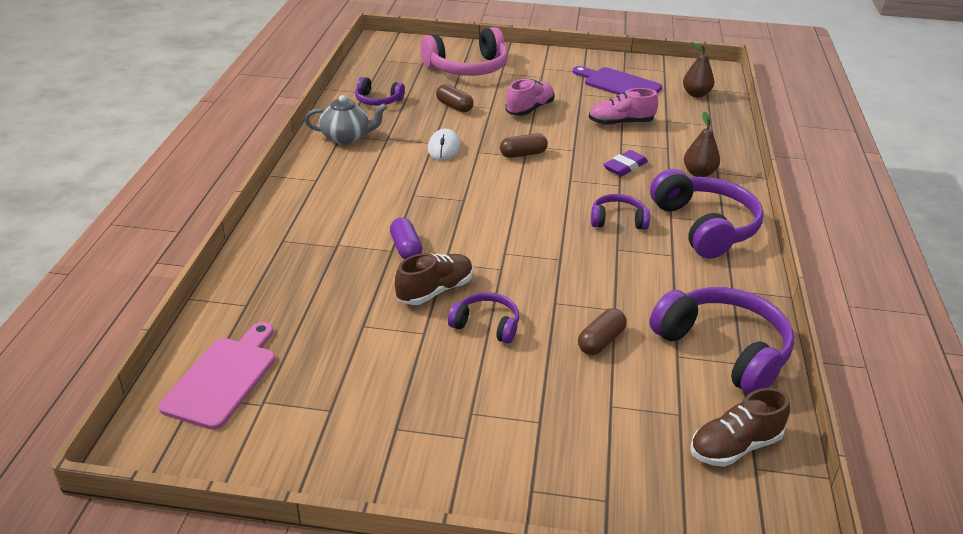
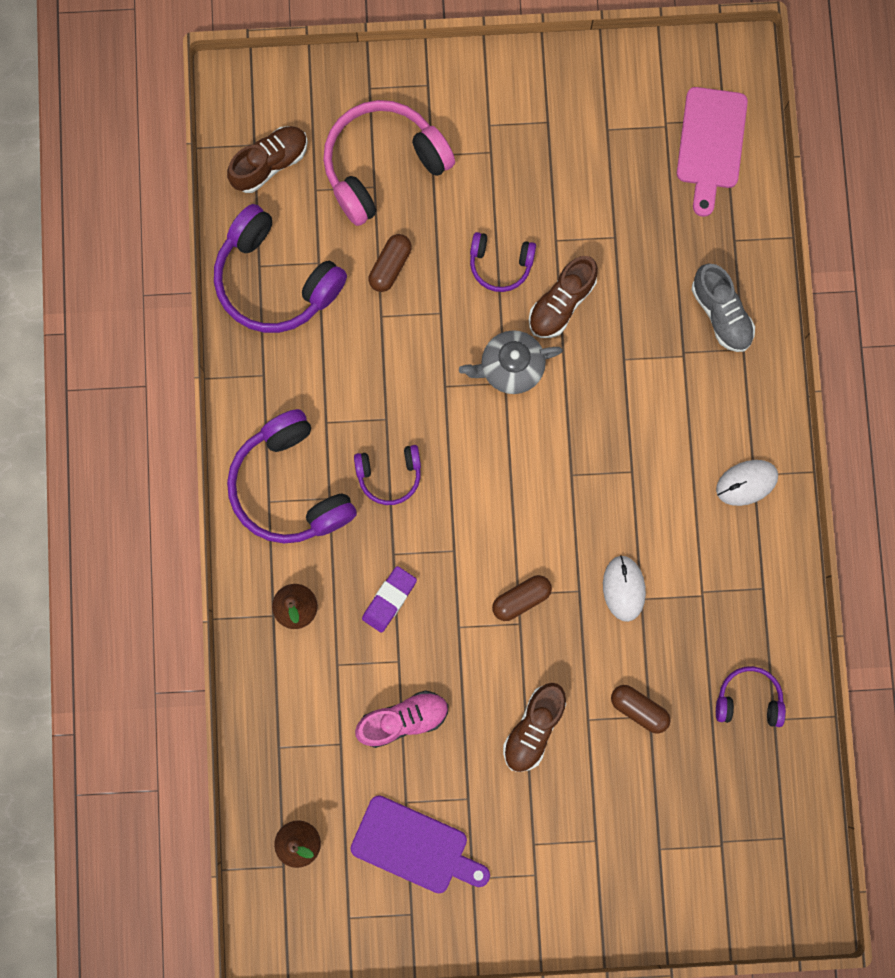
camera: 170 degrees right, 45 degrees up
grey teapot [305,95,387,144] -> grey teapot moved to [459,330,563,394]
purple capsule [390,218,422,259] -> none
pink headphones [420,27,508,76] -> pink headphones moved to [323,100,455,226]
pink shoe [505,79,555,116] -> brown shoe [503,683,566,772]
none -> grey shoe [692,264,755,352]
none -> white mouse [716,460,778,506]

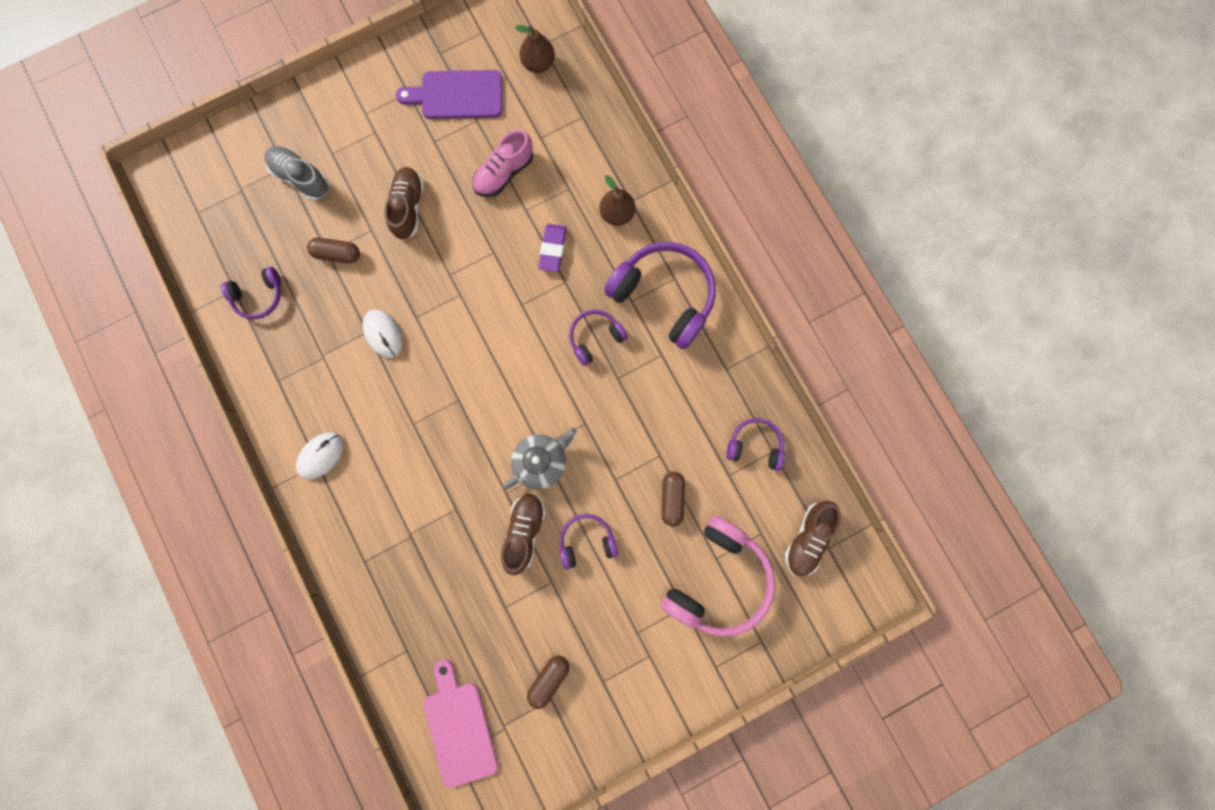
camera: 155 degrees right, 0 degrees up
purple headphones [214,204,347,333] -> purple headphones [726,418,785,471], size x0.53
brown capsule [492,575,552,621] -> brown capsule moved to [527,656,570,709]
grey shoe [692,264,755,352] -> grey shoe moved to [265,146,329,200]

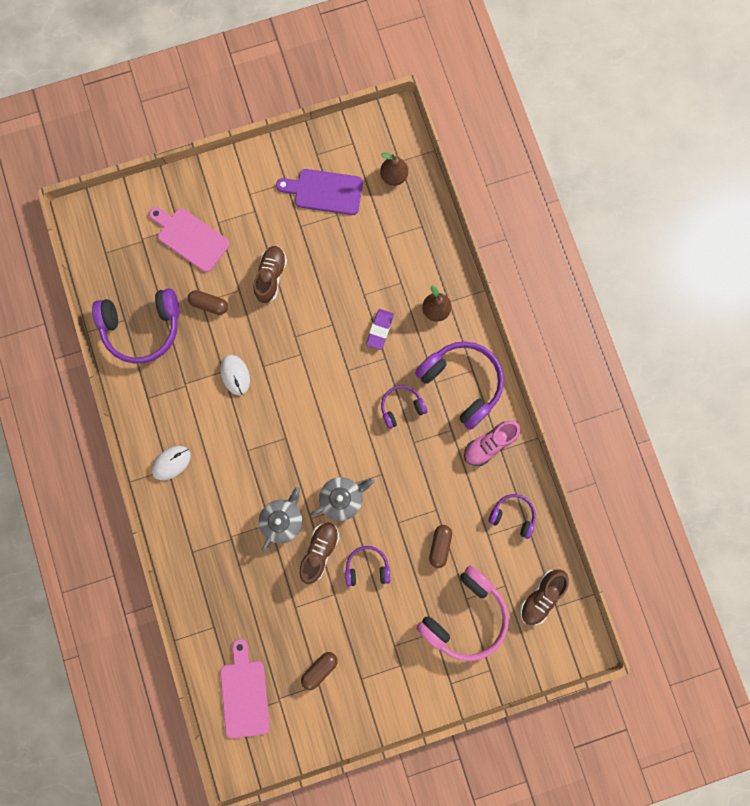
camera: 10 degrees right, 0 degrees up
purple headphones [221,267,281,319] -> purple headphones [92,288,180,364], size x1.89
grey shoe [265,146,329,200] -> pink cutting board [149,207,230,272]
pink shoe [472,130,533,197] -> pink shoe moved to [464,421,520,466]
none -> grey teapot [259,487,302,552]

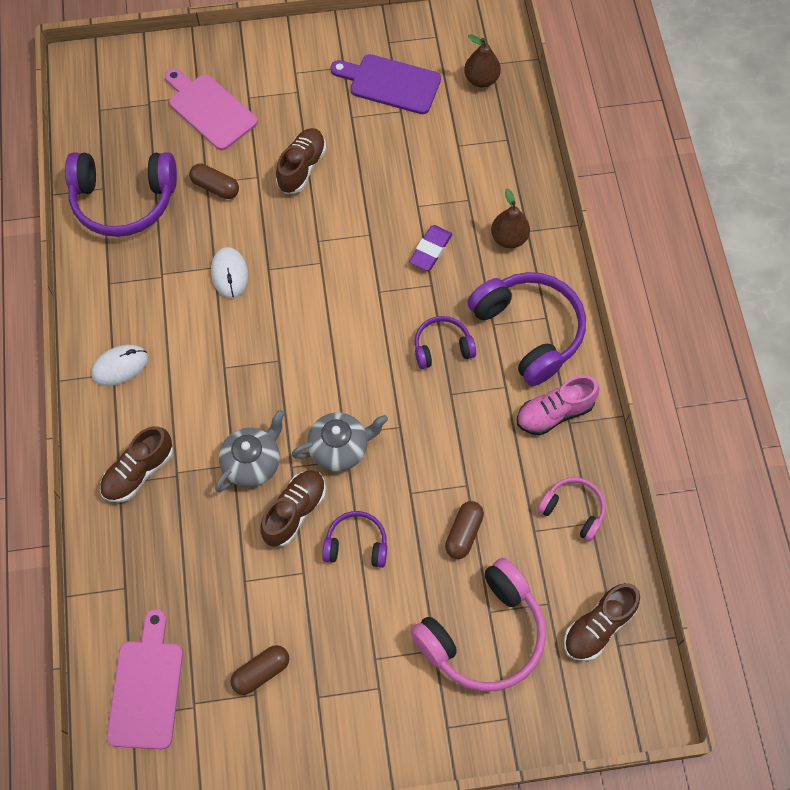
camera: 10 degrees right, 15 degrees down
purple headphones [488,494,536,539] -> pink headphones [537,477,605,542]
none -> brown shoe [100,426,173,503]

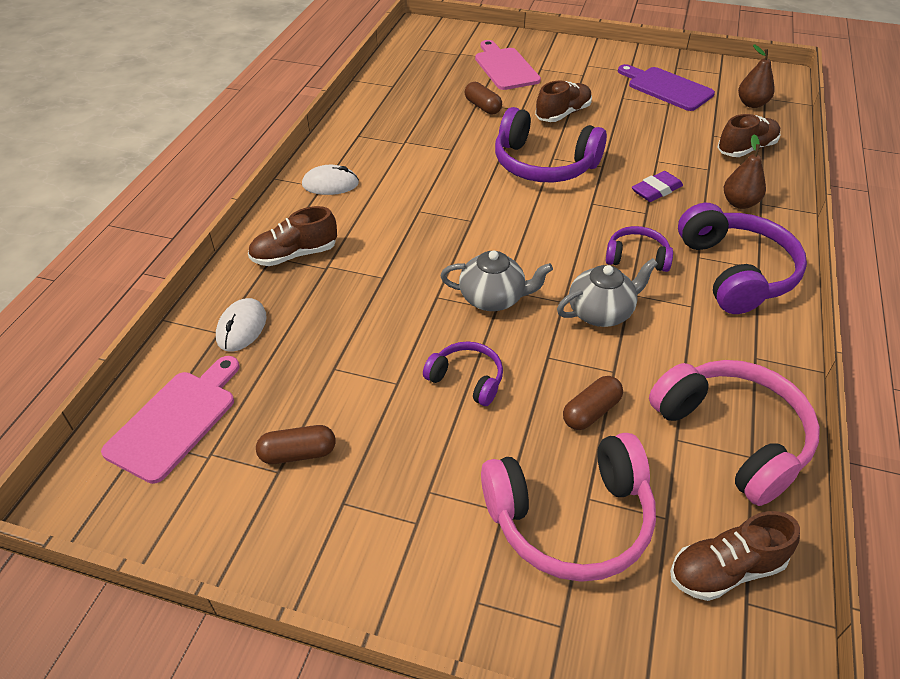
camera: 25 degrees right, 20 degrees down
purple headphones [65,152,177,237] -> purple headphones moved to [495,107,607,182]
white mouse [211,247,248,298] -> white mouse moved to [216,298,267,352]
grey teapot [215,410,285,492] -> grey teapot moved to [557,258,658,327]
brown shoe [260,470,326,547] -> brown shoe moved to [718,114,781,157]
pink shoe [517,375,599,436] -> none
pink headphones [537,477,605,542] -> pink headphones [649,360,820,506], size x1.89

